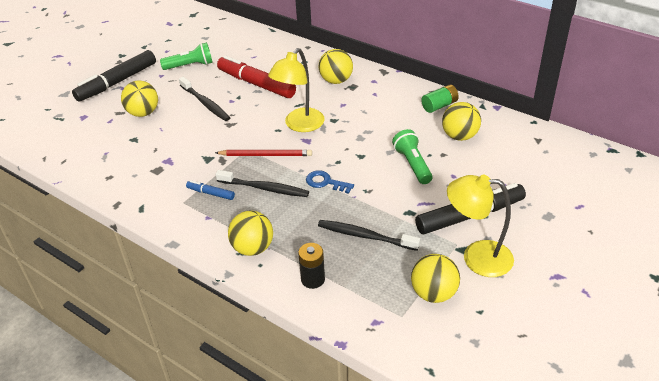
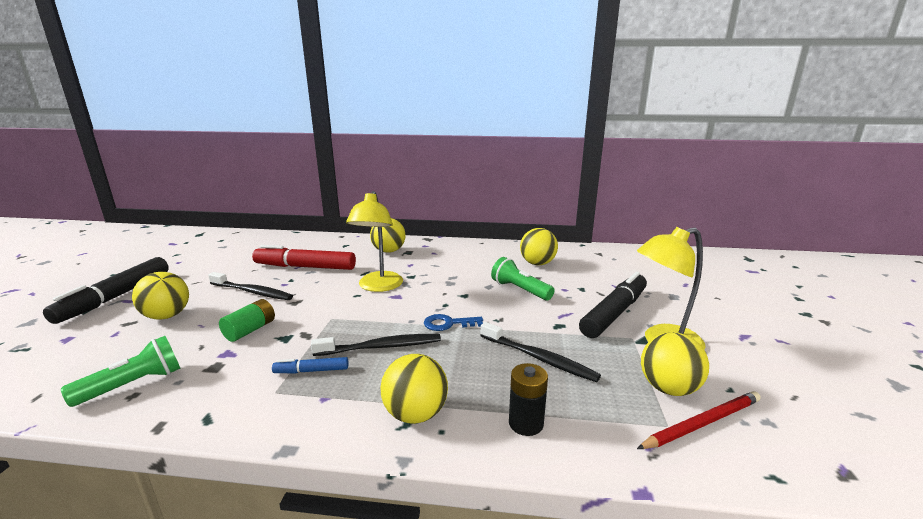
camera: 30 degrees left, 20 degrees down
green flashlight [160,42,213,70] -> green flashlight moved to [61,336,180,407]
red pencil [215,150,312,156] -> red pencil moved to [637,391,761,449]
black toothbrush [318,220,420,251] -> black toothbrush turned 135 degrees counterclockwise [480,322,601,382]
green battery [421,85,459,113] -> green battery moved to [219,299,275,342]

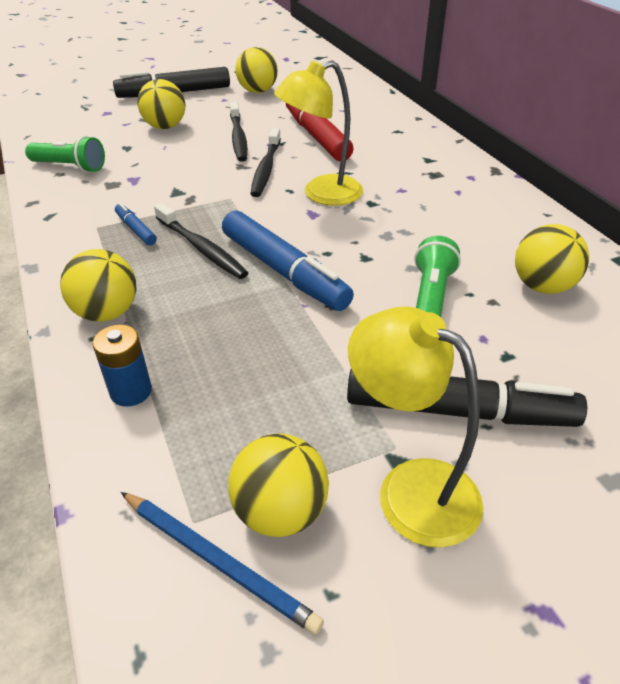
camera: 60 degrees right, 20 degrees up
green battery [219,299,275,342] -> none
yellow ball [370,218,406,253] -> yellow ball moved to [235,47,278,93]
blue key [424,314,483,331] -> blue marker [222,211,354,311]
black toothbrush [480,322,601,382] -> black toothbrush moved to [250,128,281,197]
black battery [509,363,548,436] -> blue battery [93,325,152,407]
red pencil [637,391,761,449] -> blue pencil [121,492,324,635]

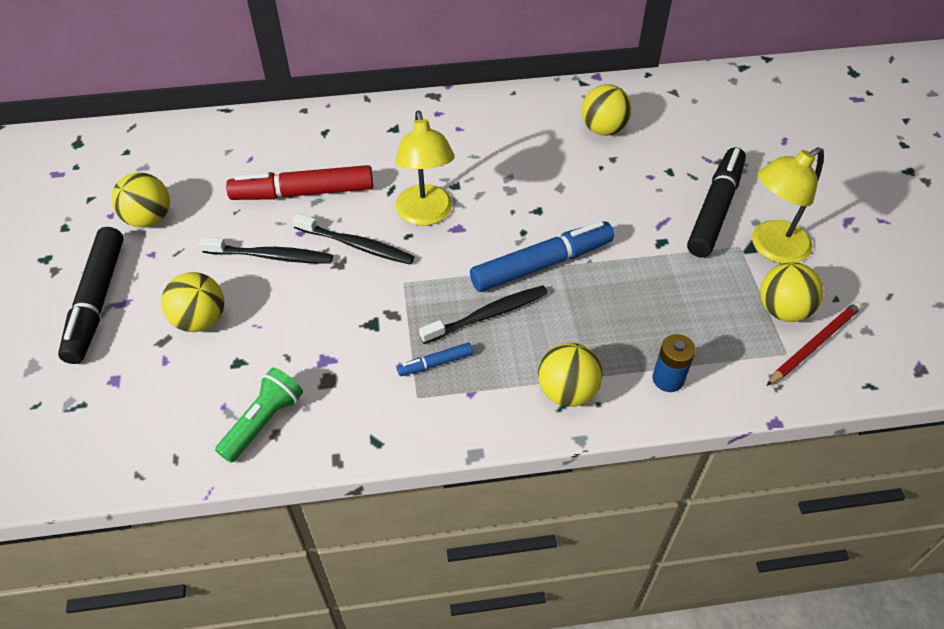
camera: 75 degrees left, 10 degrees up
blue pencil [121,492,324,635] -> red pencil [766,301,862,386]
green flashlight [414,236,461,317] -> none

